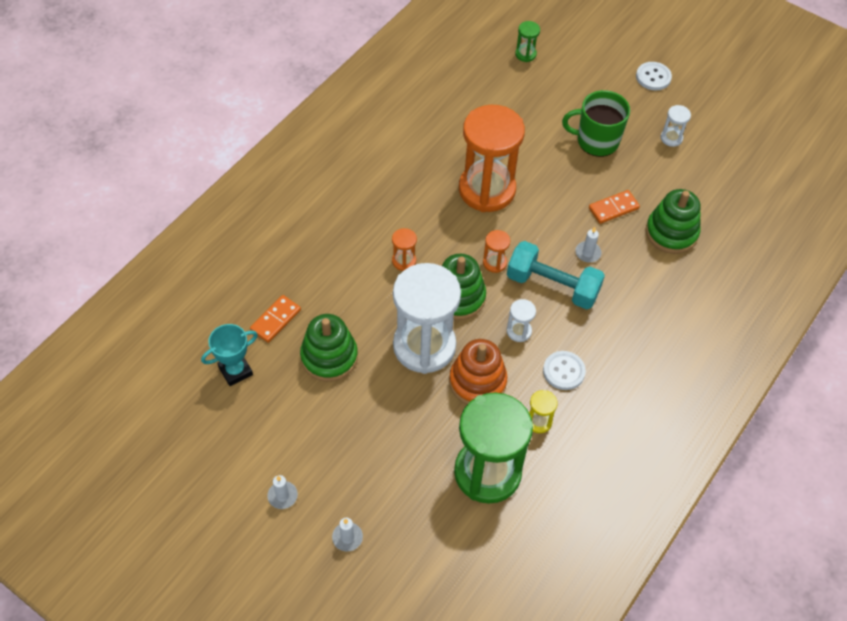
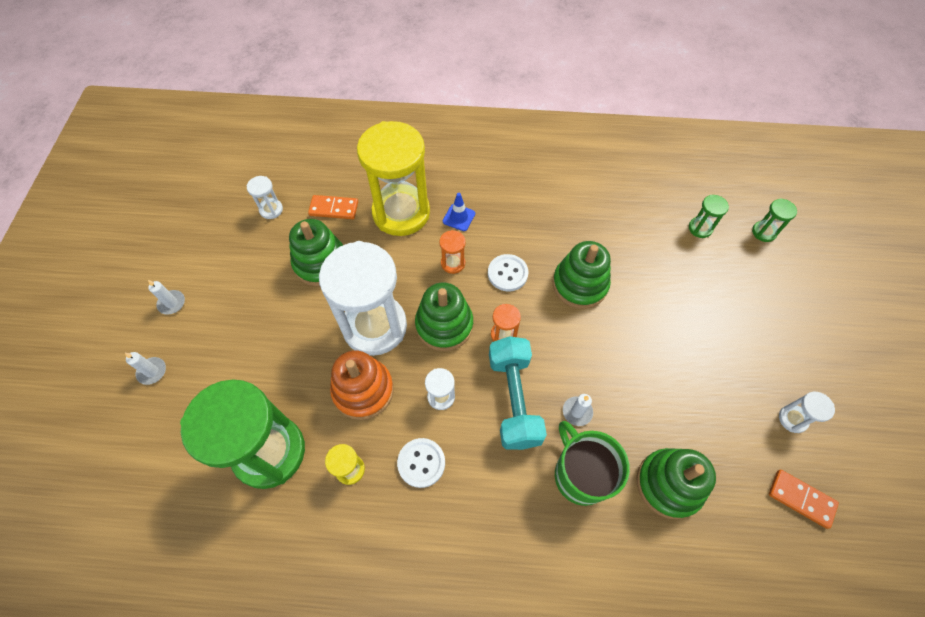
camera: 60 degrees right, 5 degrees up
turquoise trophy [201,324,258,386] -> white hourglass [246,176,283,219]
orange hourglass [459,105,525,212] -> green stacking toy [553,241,611,309]
green mug [562,90,630,157] -> green mug moved to [555,421,630,506]
orange domino [589,190,640,224] -> orange domino moved to [769,470,839,529]
white button [636,62,672,90] -> white button moved to [488,254,529,291]
none -> yellow hourglass [357,121,430,236]
none -> blue traffic cone [443,193,475,231]
none -> green hourglass [689,195,729,238]

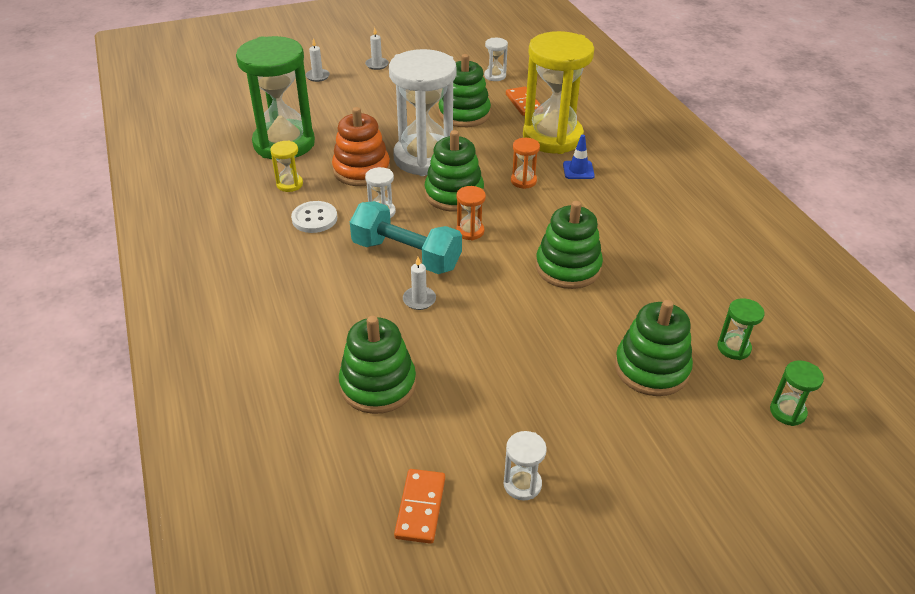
camera: 65 degrees right, 20 degrees down
white button [488,254,529,291] -> none
turquoise dumbbell [489,336,547,450] -> turquoise dumbbell turned 60 degrees clockwise [350,201,462,274]
green mug [555,421,630,506] -> none
none -> green stacking toy [615,300,693,396]

